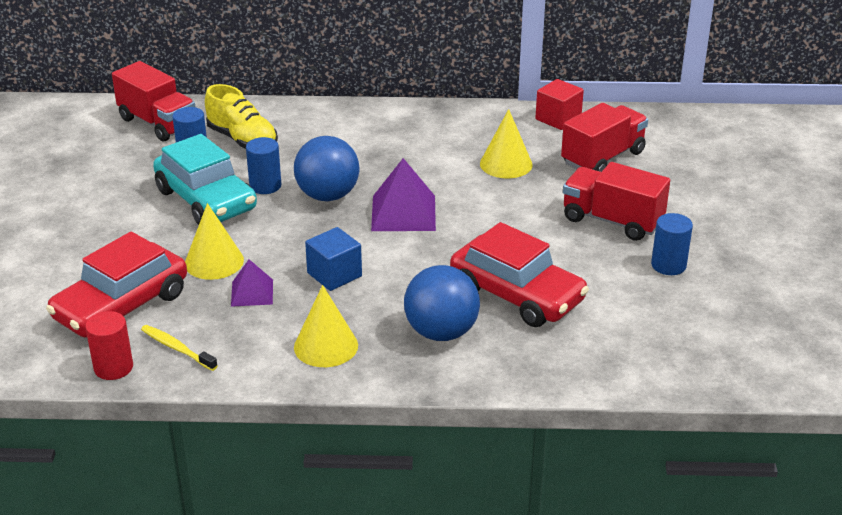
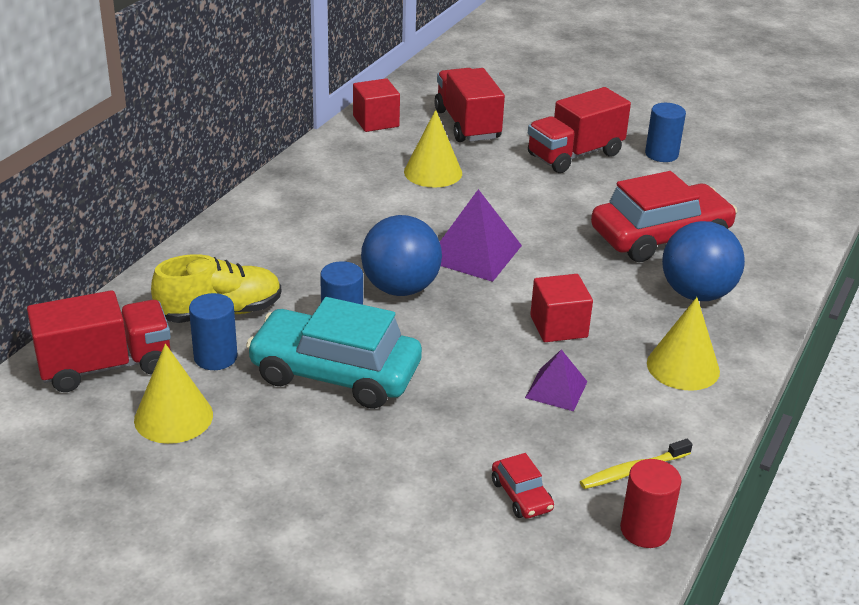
camera: 65 degrees left, 0 degrees up
red car [46,232,187,338] -> red car [492,453,554,519], size x0.42
turquoise car [153,134,257,225] -> turquoise car turned 150 degrees counterclockwise [246,297,422,409]
yellow cone [185,203,244,280] -> yellow cone moved to [134,344,213,444]
blue cube [305,227,362,291] -> red cube [530,274,593,342]

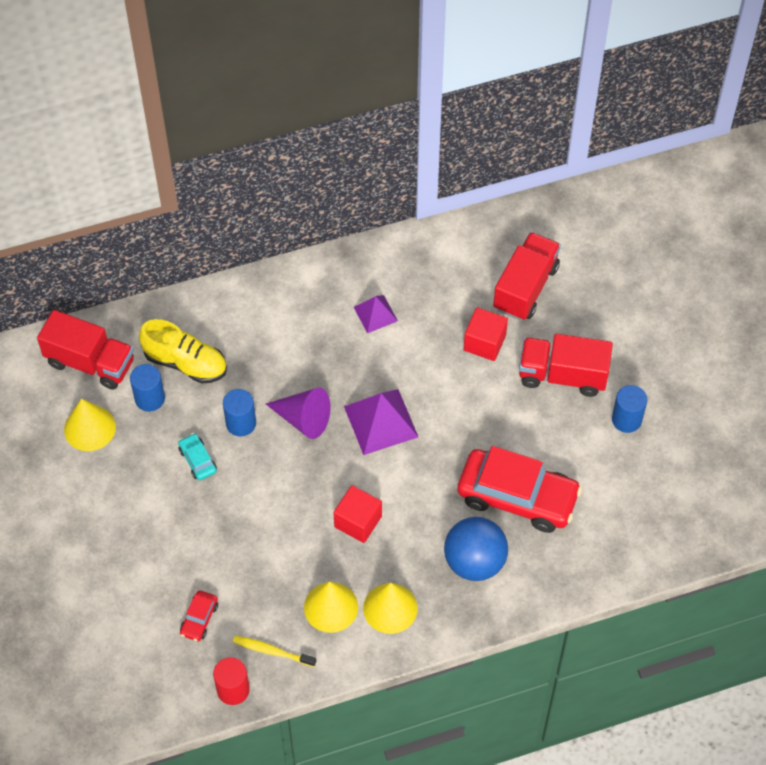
camera: 45 degrees right, 25 degrees up
turquoise car [246,297,422,409] -> turquoise car [178,433,217,480], size x0.42
red cube [353,79,400,132] -> red cube moved to [464,307,508,361]
blue ball [361,215,442,296] -> purple cone [266,388,331,439]
yellow cone [404,110,462,188] -> yellow cone moved to [304,581,358,633]
purple pyramid [525,349,588,411] -> purple pyramid moved to [354,295,398,333]

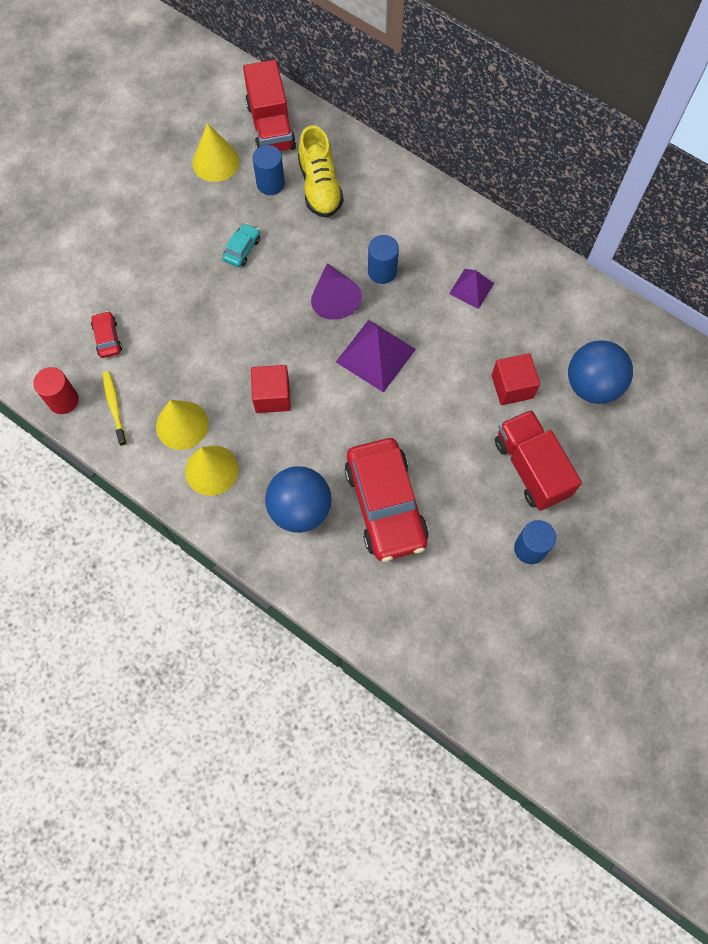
camera: 55 degrees right, 10 degrees up
red car [180,591,218,641] -> red car turned 90 degrees clockwise [91,311,122,358]
blue cylinder [223,389,256,437] -> blue cylinder moved to [368,235,399,284]
red truck [493,232,561,320] -> blue ball [568,340,633,404]

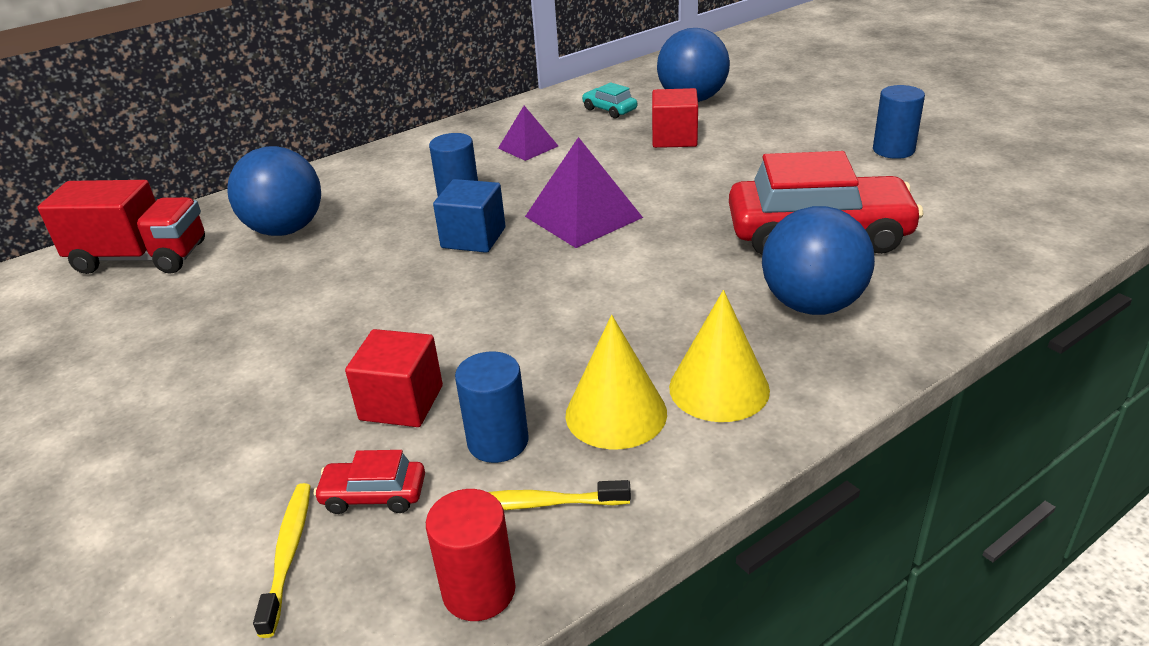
camera: 70 degrees left, 35 degrees down
yellow cone [192,123,240,182] -> none
turquoise car [222,223,260,267] -> turquoise car moved to [582,82,637,118]
red cube [251,365,291,413] -> red cube moved to [345,329,443,427]
blue cylinder [252,145,285,195] -> blue cylinder moved to [455,351,529,463]
yellow shoe [298,125,343,218] -> blue ball [227,146,321,236]
purple cone [311,263,362,320] -> blue cube [433,179,505,253]
red truck [495,410,582,511] -> none
none -> yellow toothbrush [253,483,311,638]

